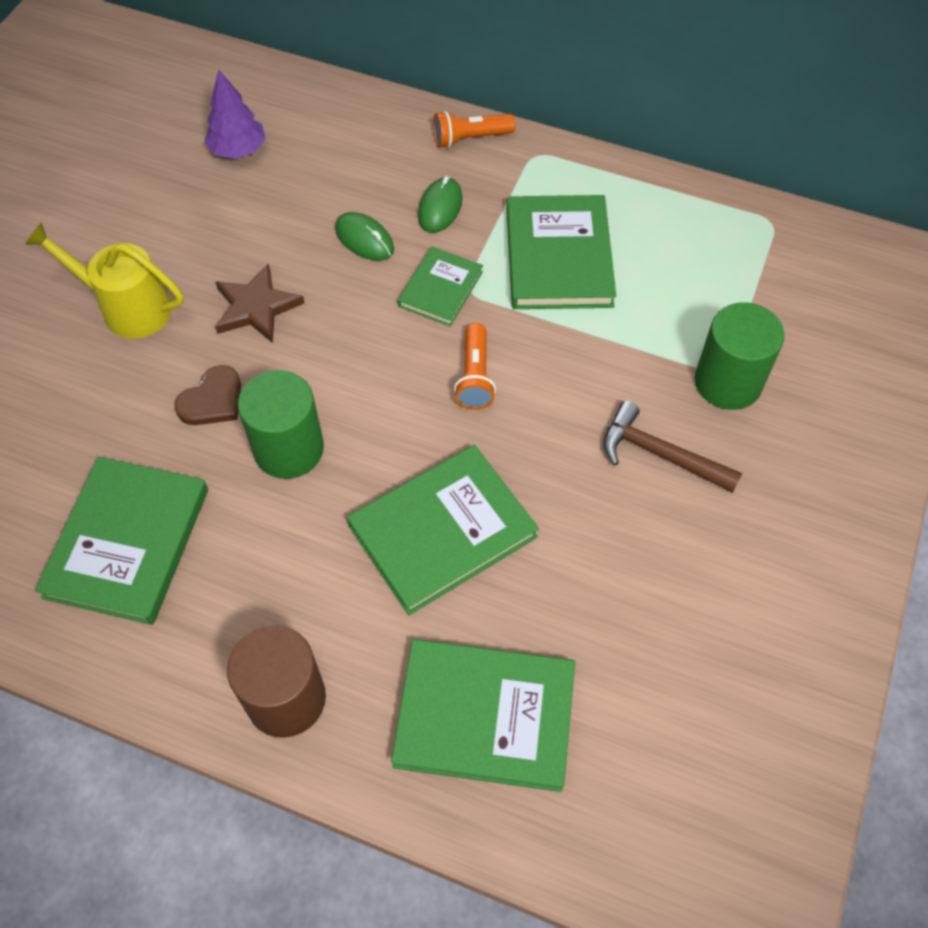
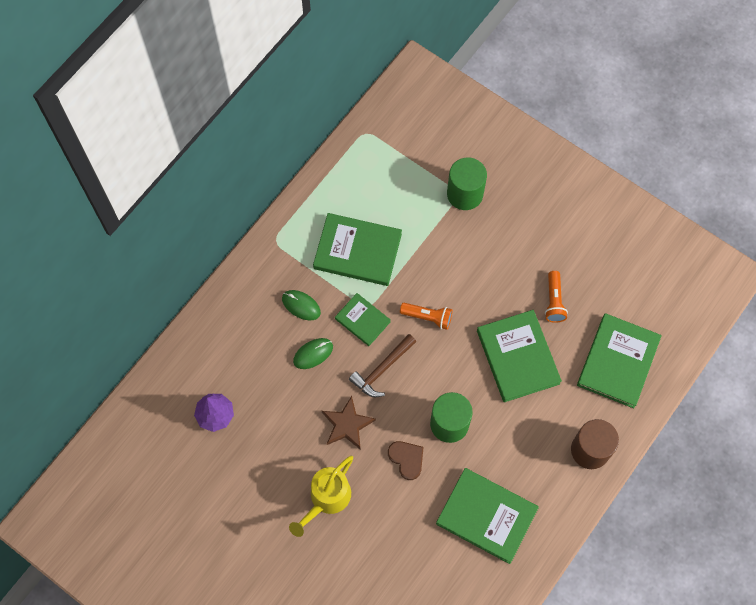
camera: 75 degrees left, 10 degrees up
orange flashlight [433,111,515,148] -> orange flashlight moved to [545,271,568,323]
brown hammer [603,401,742,493] -> brown hammer moved to [349,334,416,397]

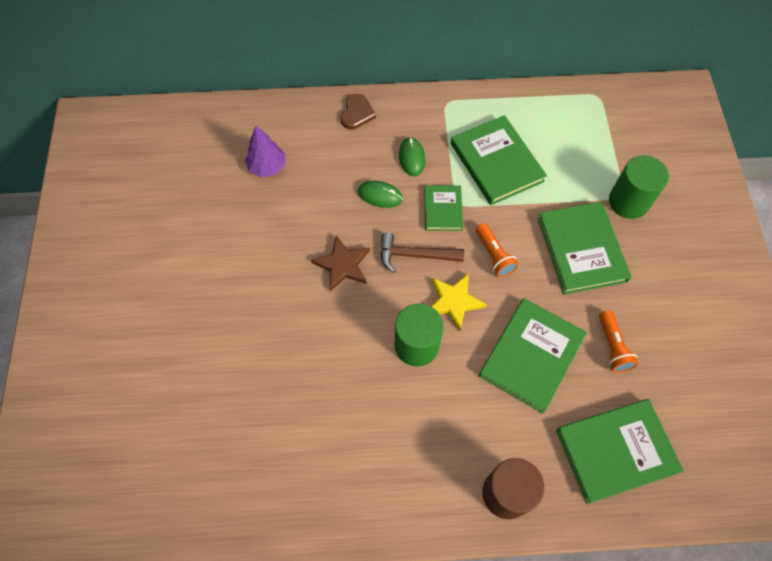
camera: 50 degrees right, 5 degrees down
yellow watering can [289,456,353,537] -> none
brown heart [388,441,424,480] -> brown heart moved to [341,94,376,130]
green book [436,468,539,564] -> green book moved to [538,202,631,295]
orange flashlight [545,271,568,323] -> orange flashlight turned 60 degrees counterclockwise [599,310,638,372]
none -> yellow star [431,273,487,332]

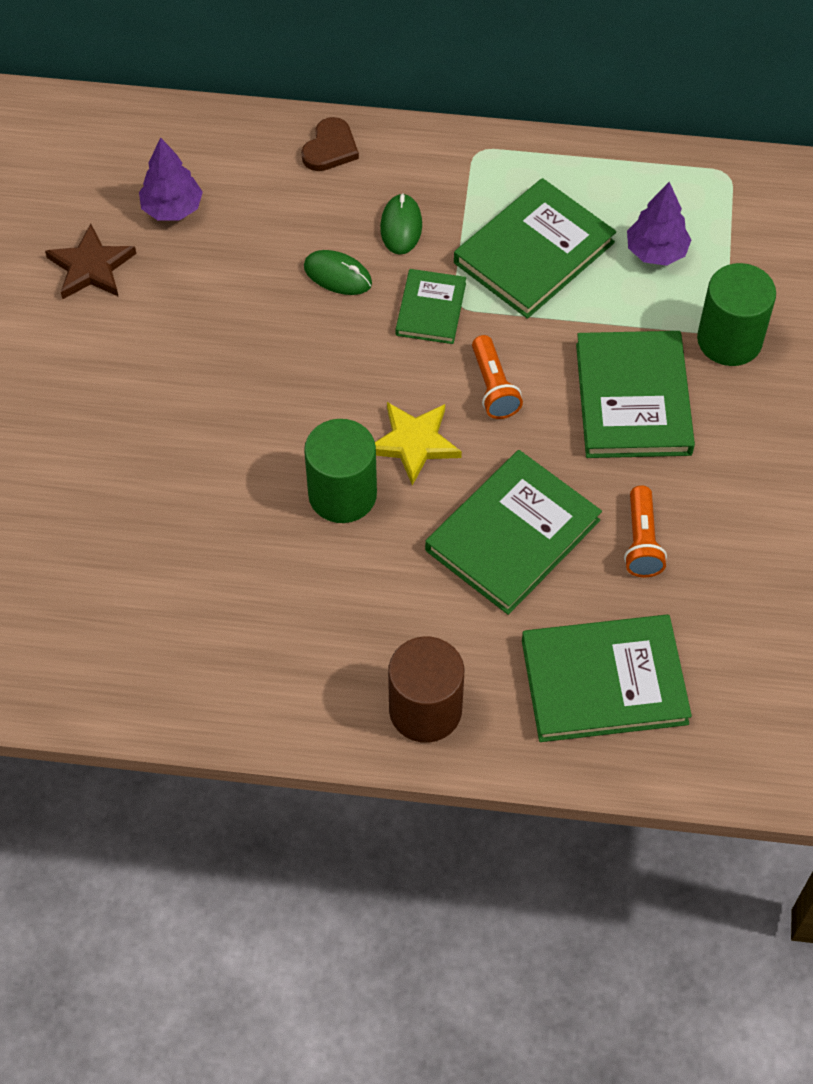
camera: 10 degrees right, 5 degrees down
brown star [311,235,370,291] -> brown star moved to [45,224,136,299]
brown hammer [381,232,464,273] -> none
green book [451,115,547,205] -> green book turned 60 degrees clockwise [454,178,616,319]
none -> purple tree [627,182,691,266]

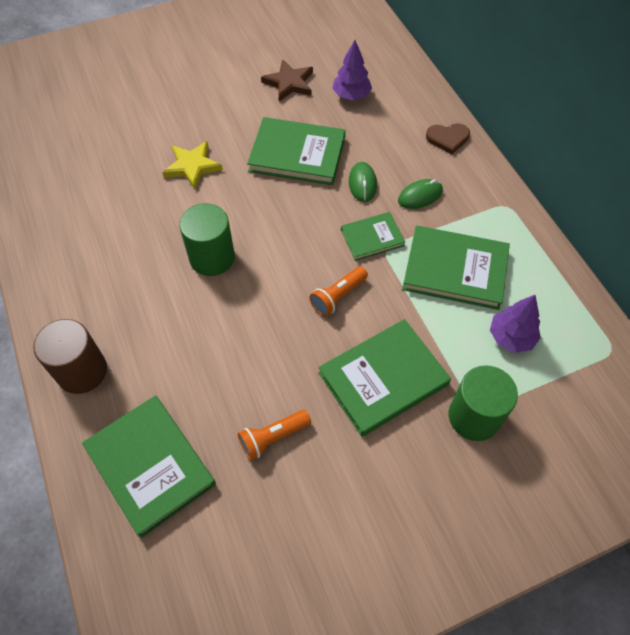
camera: 60 degrees right, 0 degrees up
yellow star [375,402,462,486] -> yellow star moved to [162,141,223,189]
green book [425,450,602,615] -> green book moved to [247,117,346,185]

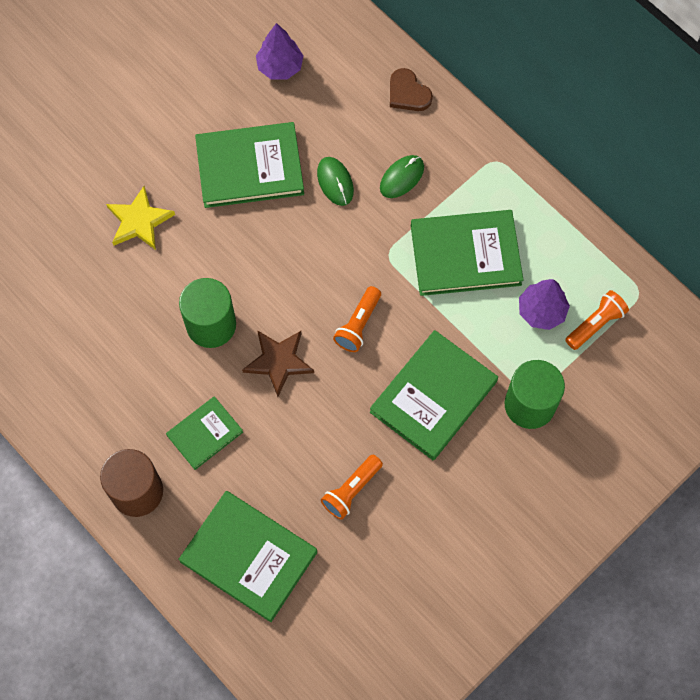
camera: 20 degrees left, 10 degrees up
brown star [261,59,313,102] -> brown star moved to [242,330,314,397]
green book [341,212,405,261] -> green book moved to [166,396,243,470]
brown heart [426,123,470,154] -> brown heart turned 75 degrees clockwise [390,68,433,111]
none -> orange flashlight [565,290,629,350]

